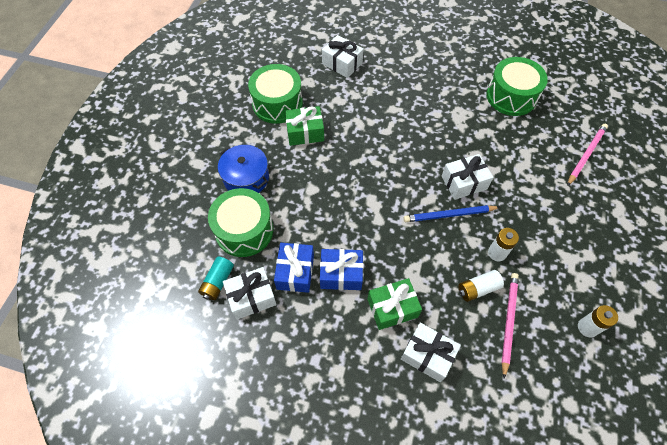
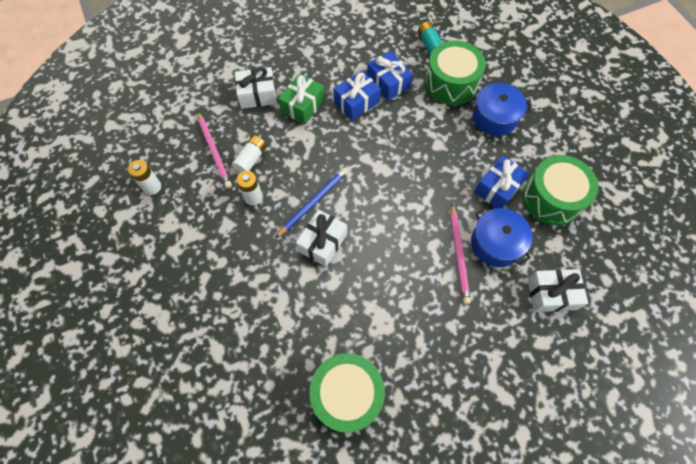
camera: 140 degrees right, 5 degrees up
white gift [223,267,277,320] -> none
green gift [285,106,324,146] -> blue gift [474,155,529,208]
pink pencil [567,124,608,186] -> pink pencil moved to [450,204,471,304]
none -> blue pot [471,207,532,267]

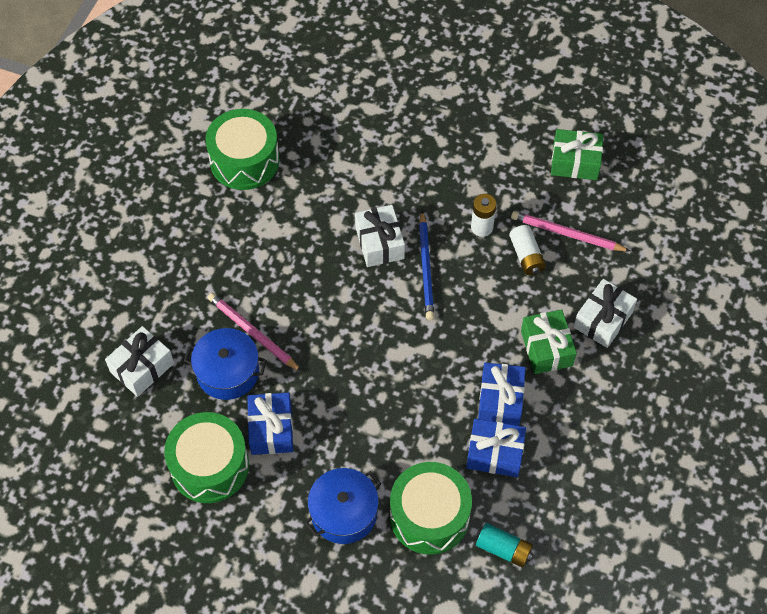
camera: 135 degrees right, 5 degrees down
white battery [128,160,161,195] -> green gift [551,129,603,180]

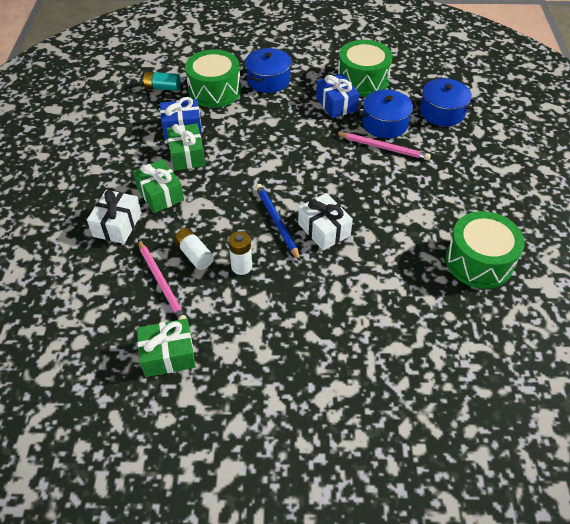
camera: 160 degrees right, 10 degrees down
white gift [105,326,174,397] -> blue pot [416,78,476,126]
blue gift [478,363,526,426] -> green gift [166,123,205,171]
pink pencil [511,211,630,251] -> pink pencil turned 60 degrees clockwise [138,240,187,320]

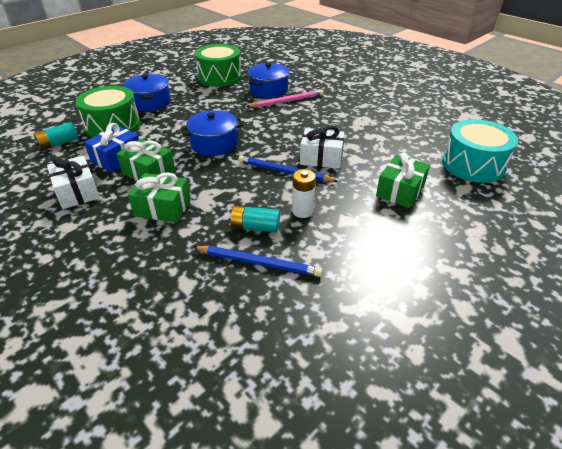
camera: 45 degrees left, 10 degrees down
white gift [87,190,142,244] -> white gift moved to [47,155,100,209]
green gift [137,319,196,377] -> green gift moved to [376,152,430,208]
pink pencil [138,240,187,320] -> blue pencil [193,246,323,277]
white battery [174,228,214,270] -> turquoise battery [229,206,280,233]
blue gift [316,73,359,118] -> none
blue pot [416,78,476,126] -> blue pot moved to [181,110,244,156]
green drum [445,211,525,289] -> none
none -> turquoise drum [442,119,518,183]

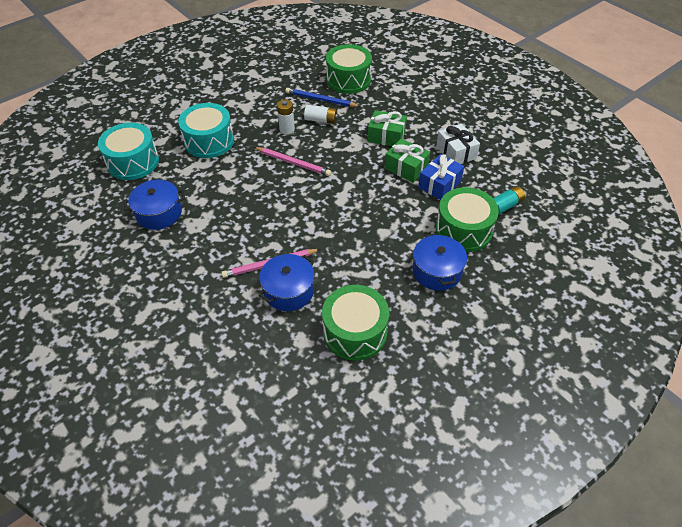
camera: 175 degrees left, 10 degrees up
blue pot [181,110,244,156] -> blue pot moved to [124,180,185,230]
turquoise battery [229,206,280,233] -> white battery [304,105,338,124]
blue pencil [238,155,338,182] -> pink pencil [254,147,331,176]
white gift [300,125,344,169] -> none
green gift [376,152,430,208] -> turquoise drum [178,103,234,158]
none -> green drum [326,44,372,94]

